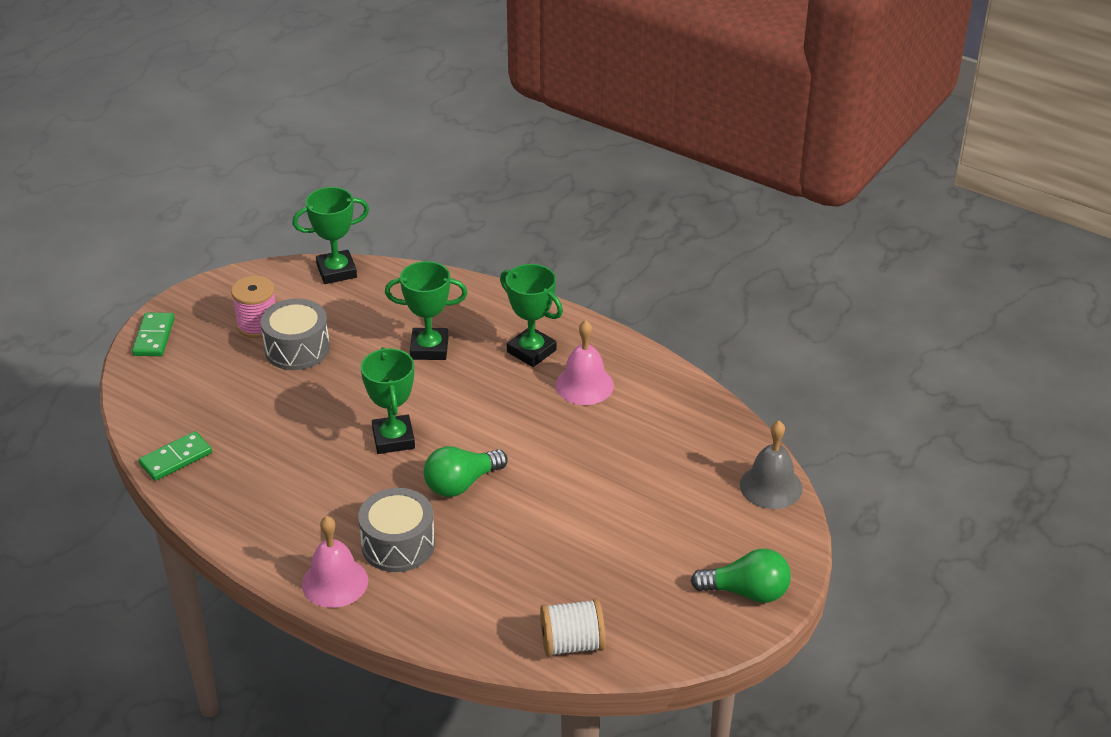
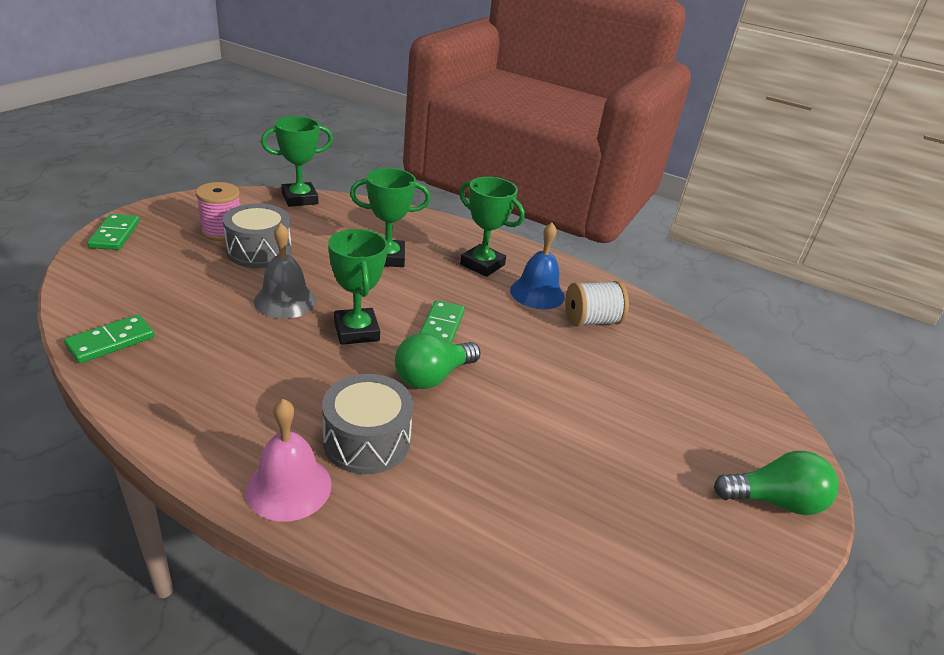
camera: 10 degrees left, 5 degrees down
white spool [540,599,605,657] -> white spool moved to [565,281,629,327]
pink bell [555,320,614,405] -> blue bell [510,223,565,309]
grey bell [740,421,803,509] -> grey bell moved to [254,223,316,319]
none -> green domino [420,300,465,344]

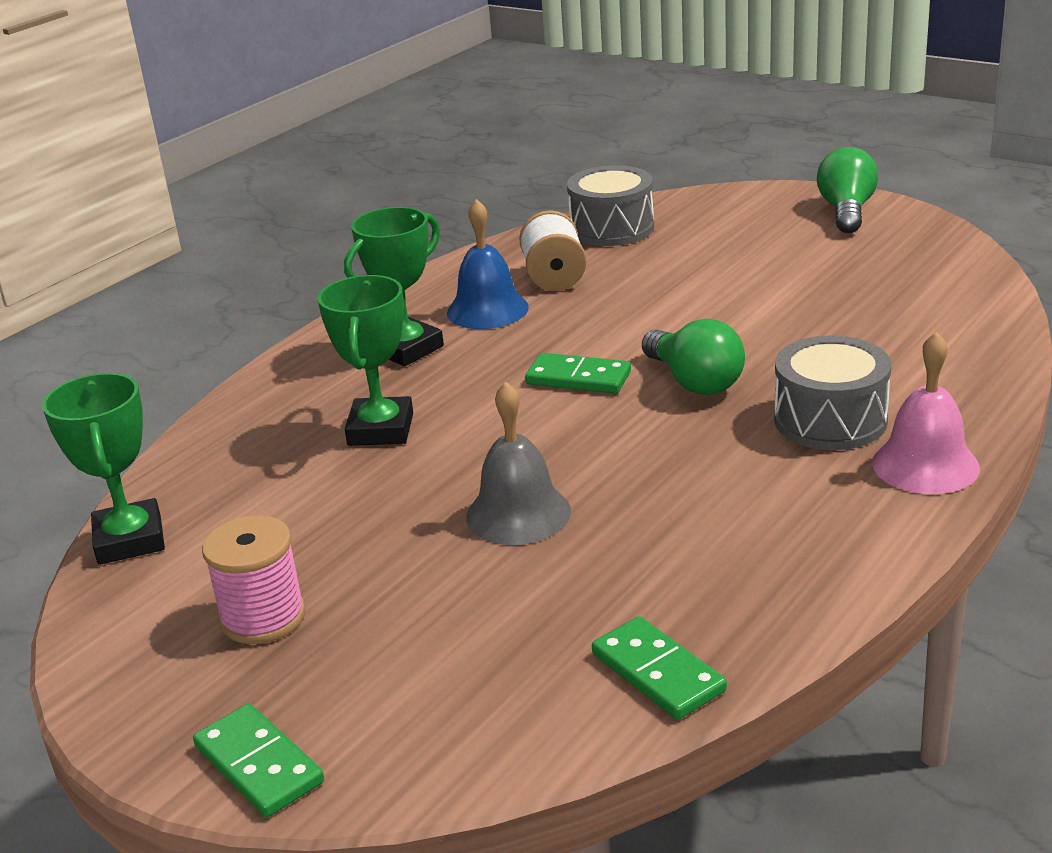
camera: 75 degrees left, 5 degrees down
green domino [87,214,140,250] -> green domino turned 45 degrees clockwise [193,703,324,817]
grey drum [223,204,292,268] -> grey drum moved to [567,165,654,246]
green trophy [328,229,388,345] -> none

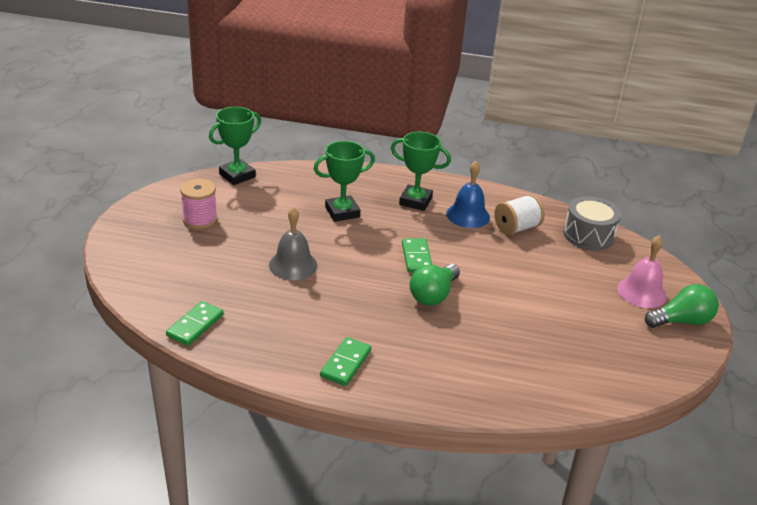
camera: 60 degrees right, 5 degrees up
green domino [193,703,324,817] -> green domino moved to [320,337,371,386]
grey drum [774,336,892,450] -> none
pink bell [872,332,980,494] -> pink bell moved to [617,235,667,308]

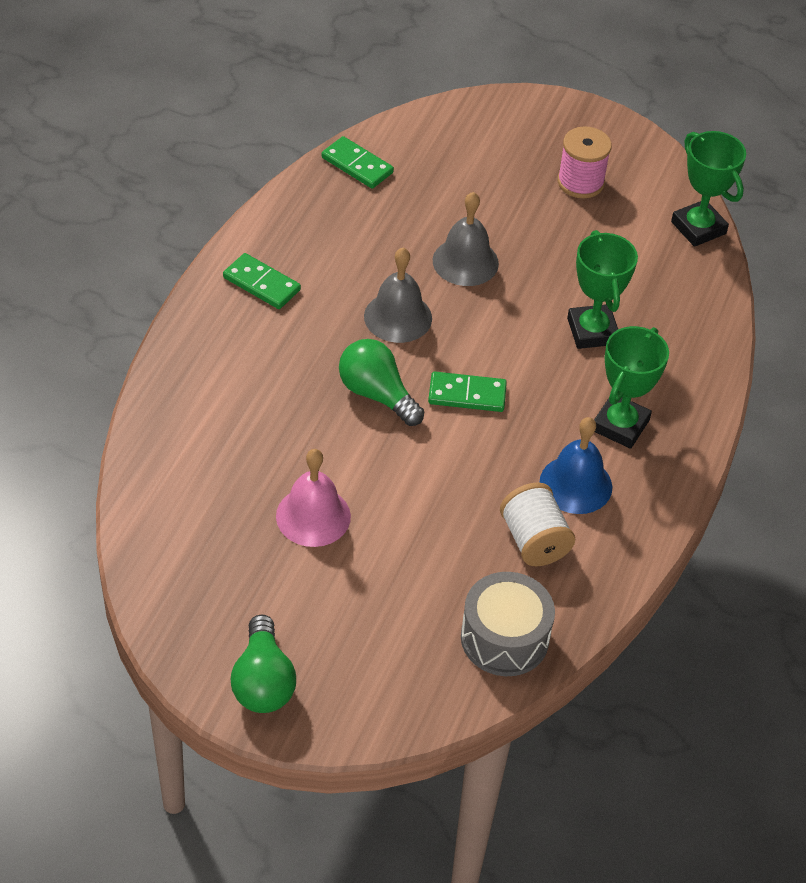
camera: 100 degrees right, 15 degrees up
pink bell [617,235,667,308] -> pink bell moved to [276,449,351,547]
none -> grey bell [364,248,432,343]

